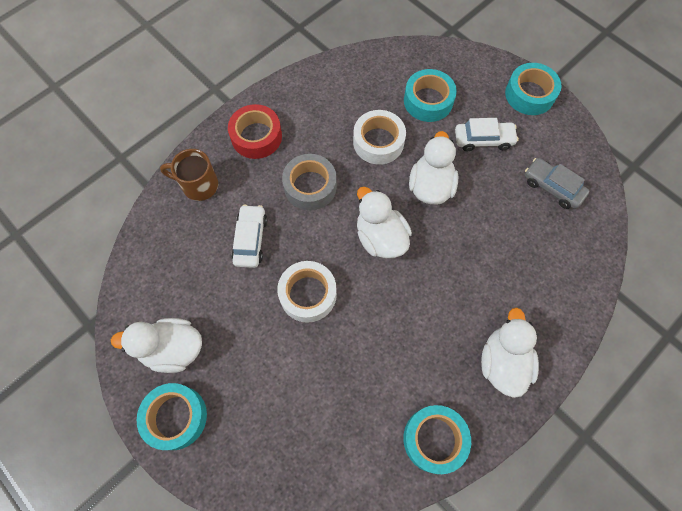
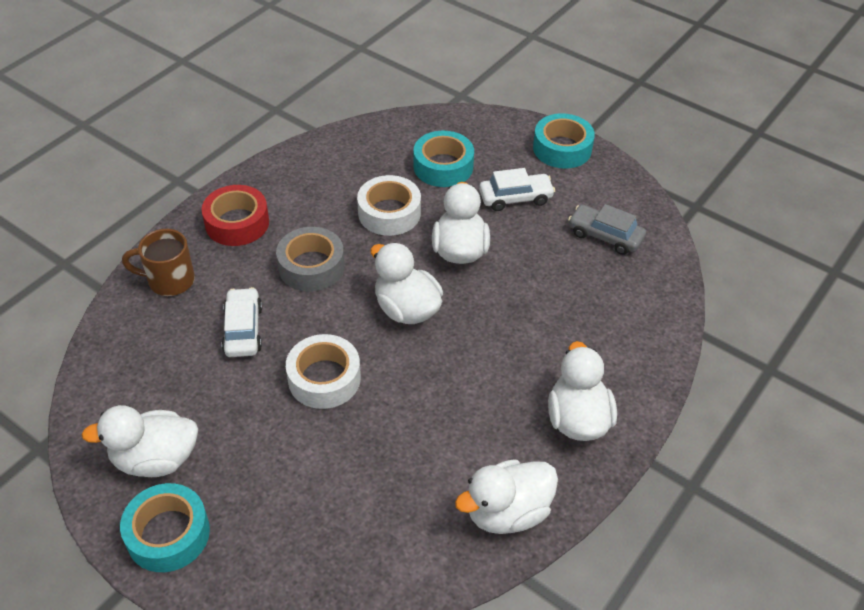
camera: 10 degrees left, 20 degrees down
turquoise tape [403,405,471,474] -> white duck [455,459,558,534]

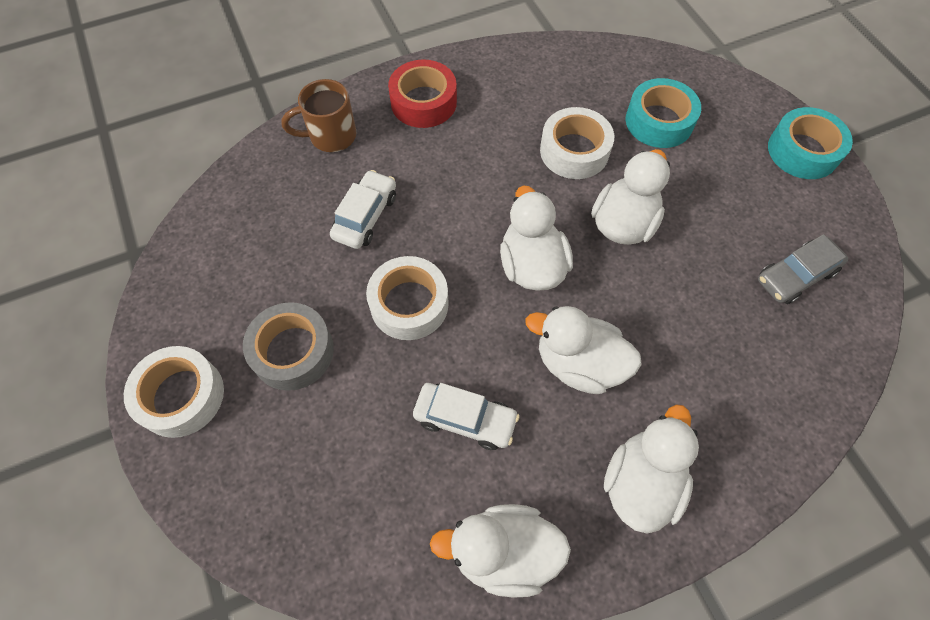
camera: 30 degrees right, 15 degrees up
white duck [81,405,198,477] -> white duck moved to [526,306,642,394]
turquoise tape [120,483,210,572] -> white tape [124,346,224,438]
brown mug [122,229,195,296] -> brown mug turned 45 degrees counterclockwise [281,79,356,152]
grey tape [276,227,345,292] -> grey tape moved to [243,302,334,391]
white car [479,168,555,211] -> white car moved to [413,383,520,450]
grey car [568,204,646,255] -> grey car turned 90 degrees counterclockwise [758,234,848,304]

